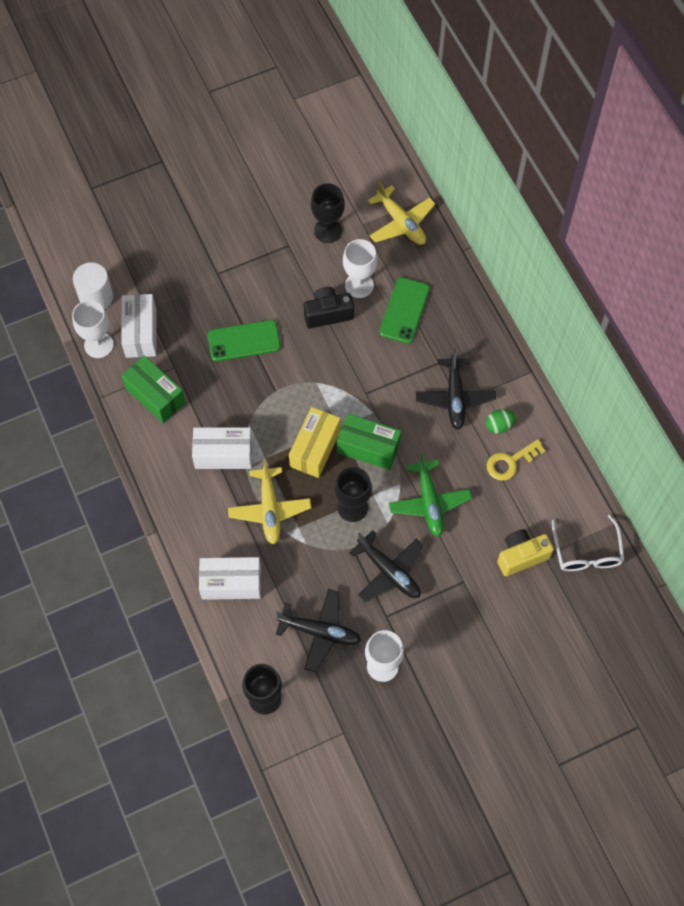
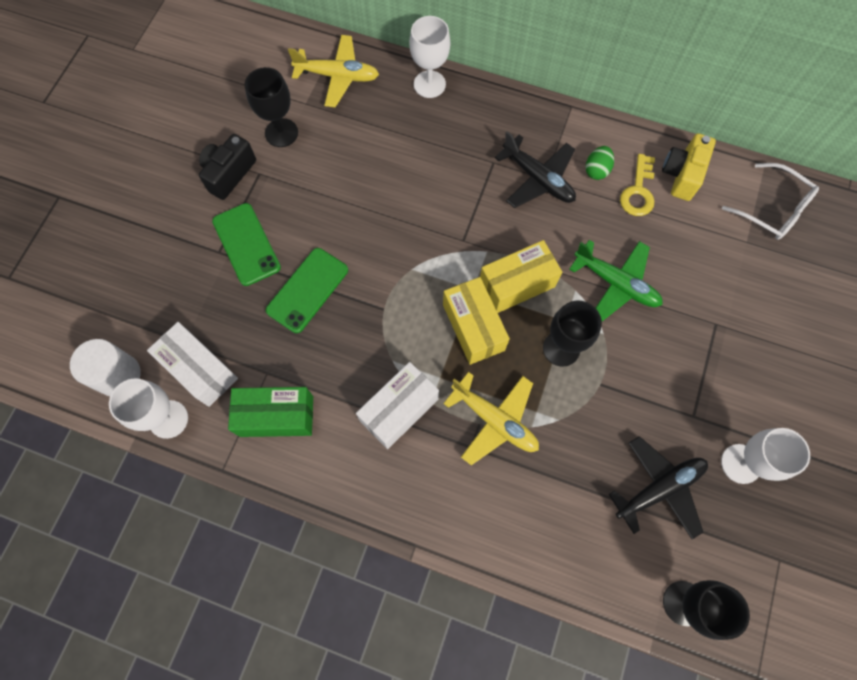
camera: 45 degrees left, 5 degrees up
white box [199,557,261,600] -> none
black camera [304,287,354,328] -> black camera moved to [199,134,256,200]
green box [337,414,401,470] -> yellow box [480,240,562,313]
white goblet [343,239,377,298] -> white goblet moved to [409,16,450,98]
black plane [349,530,424,602] -> none
green phone [379,277,430,344] -> green phone moved to [212,203,281,286]
yellow camera [497,529,554,576] -> yellow camera moved to [662,133,716,201]

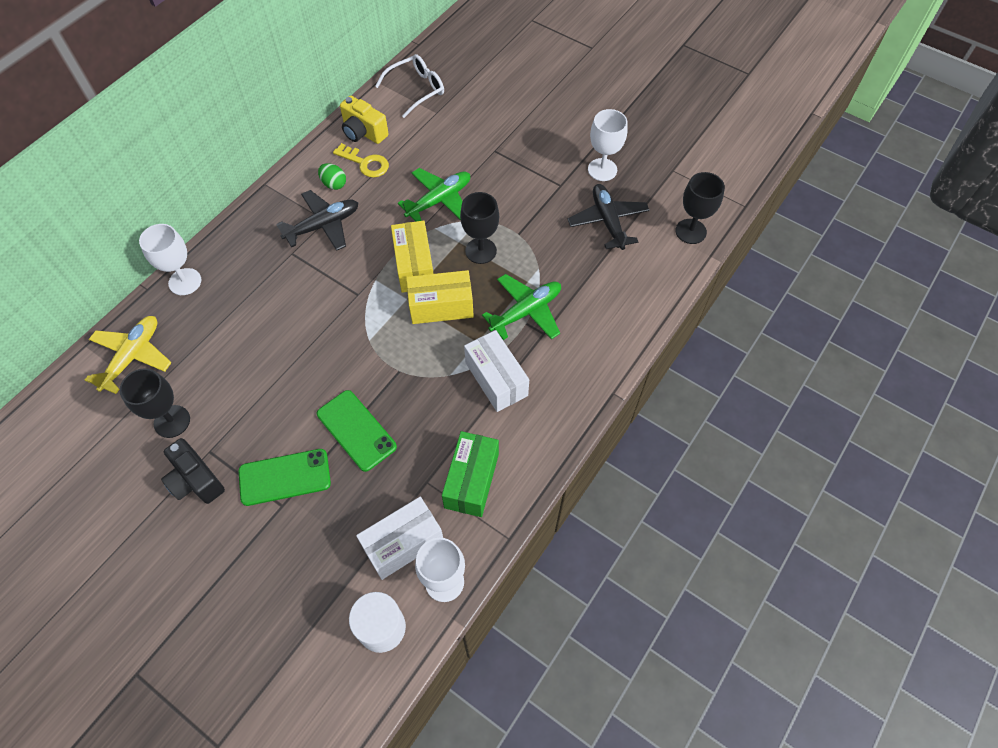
camera: 75 degrees left, 10 degrees down
yellow plane [443,372,539,465] -> green plane [482,274,561,340]

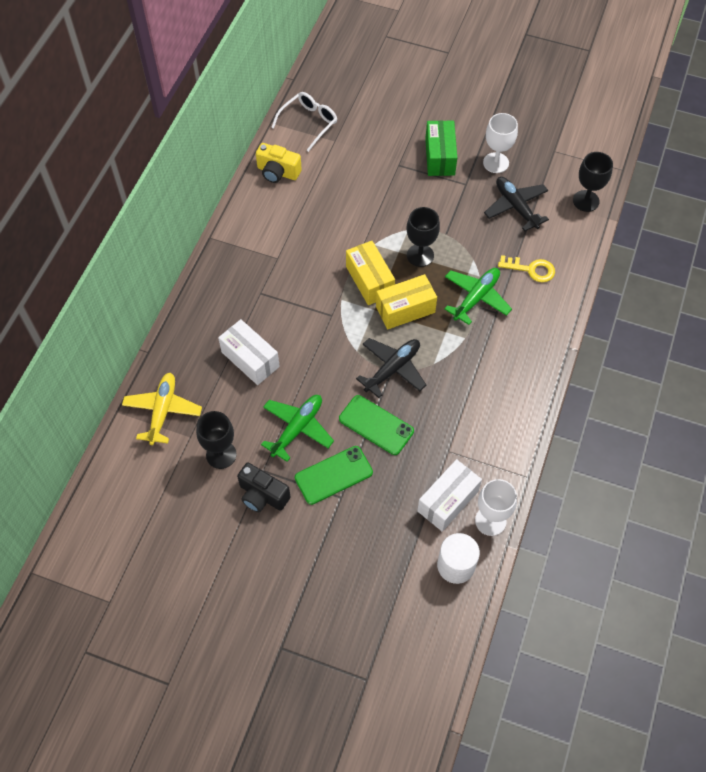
camera: 15 degrees left, 0 degrees up
white goblet [139,224,201,295] -> none
black plane [276,190,358,251] -> black plane moved to [356,338,426,398]
green egg [318,163,346,190] -> none
yellow key [333,143,389,177] -> yellow key moved to [498,255,555,282]
green plane [398,168,470,222] -> green plane moved to [261,395,334,462]
green box [442,431,499,517] -> green box moved to [425,120,457,176]
white box [464,330,529,412] -> white box moved to [218,319,280,385]

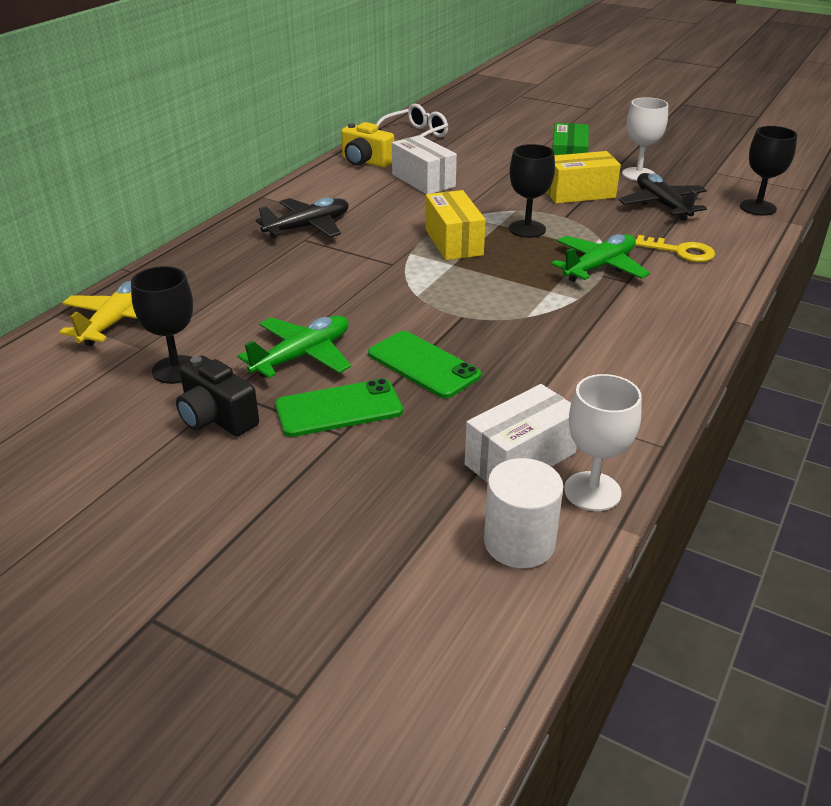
camera: 10 degrees right, 25 degrees down
white box [218,319,280,385] -> white box moved to [392,135,457,194]
black plane [356,338,426,398] -> black plane moved to [256,197,349,238]
yellow box [376,274,437,329] -> yellow box moved to [546,151,621,204]

